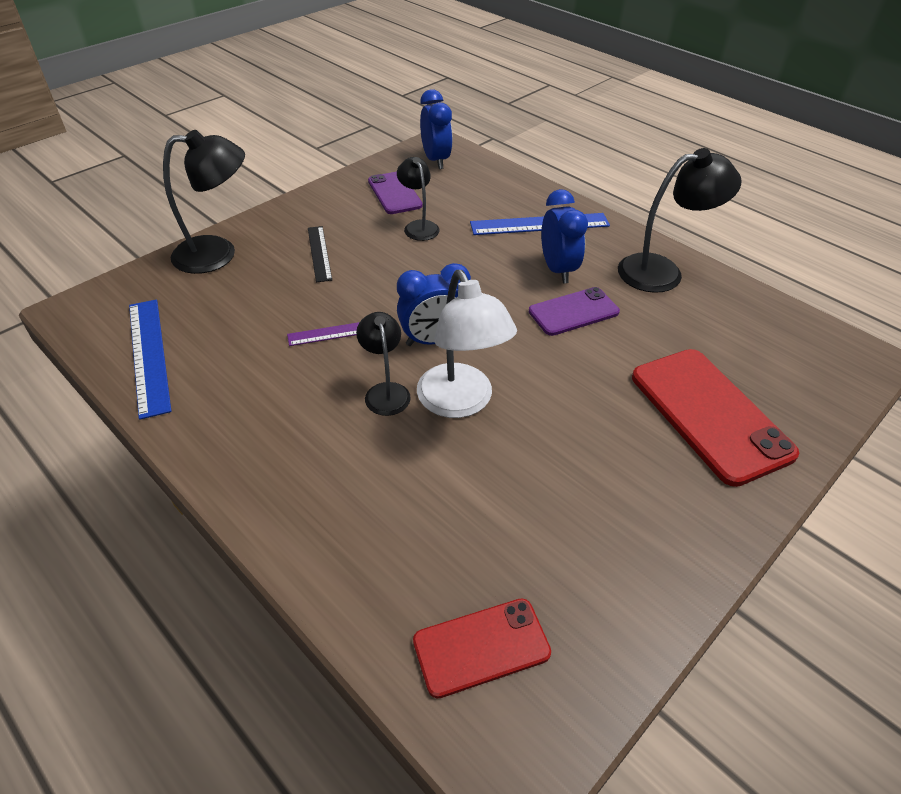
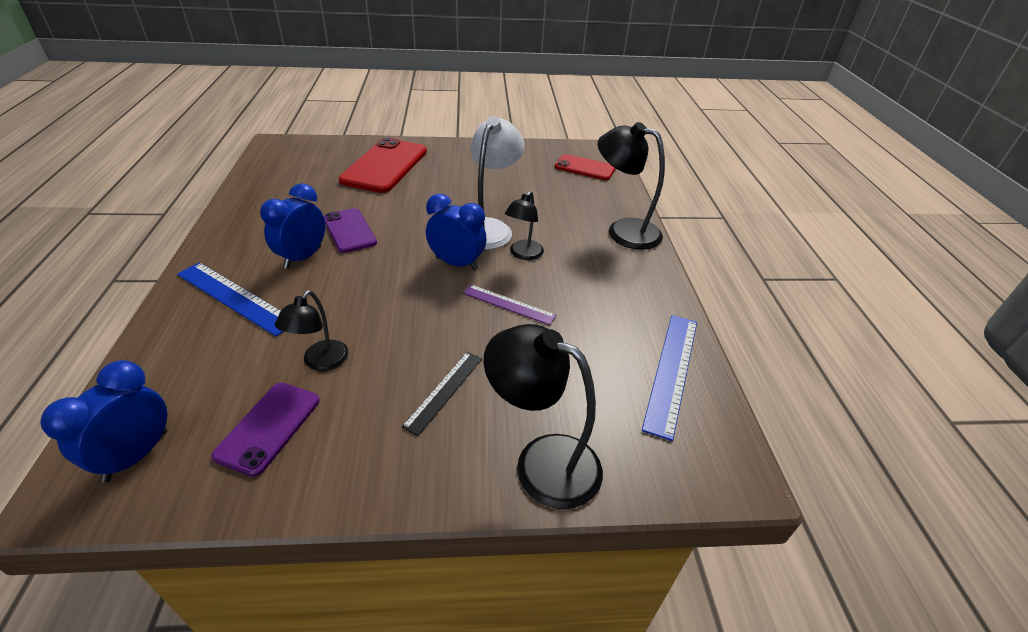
camera: 140 degrees left, 5 degrees down
purple phone [529,287,620,336] -> purple phone turned 45 degrees clockwise [324,208,377,253]
black lamp [618,148,742,293] -> black lamp moved to [597,122,665,250]

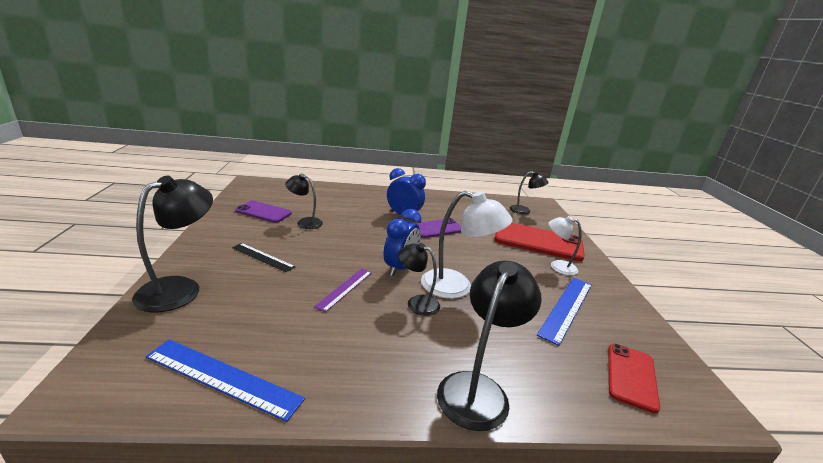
camera: 90 degrees right, 15 degrees down
blue clock [40,360,167,483] -> none
blue ruler [177,262,284,337] -> blue ruler moved to [537,278,592,346]
none -> black lamp [510,171,549,214]
none -> white lamp [549,216,582,275]

